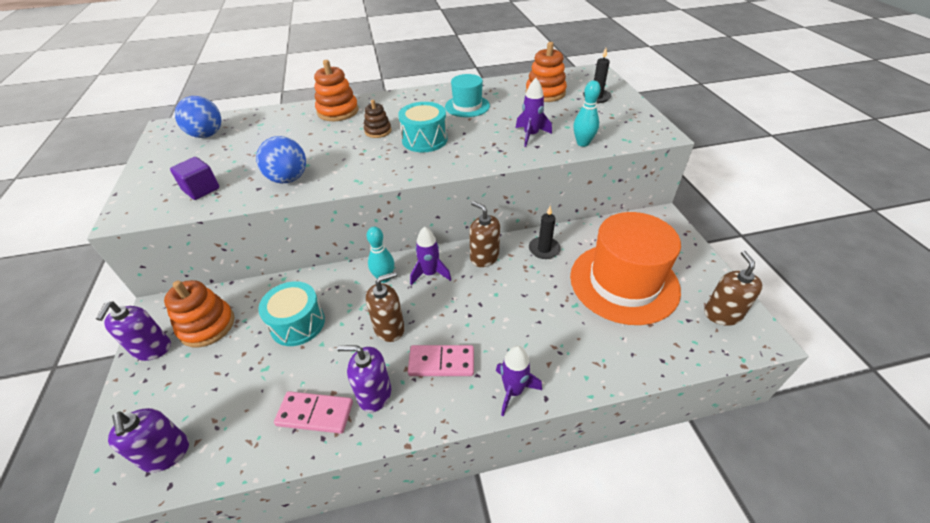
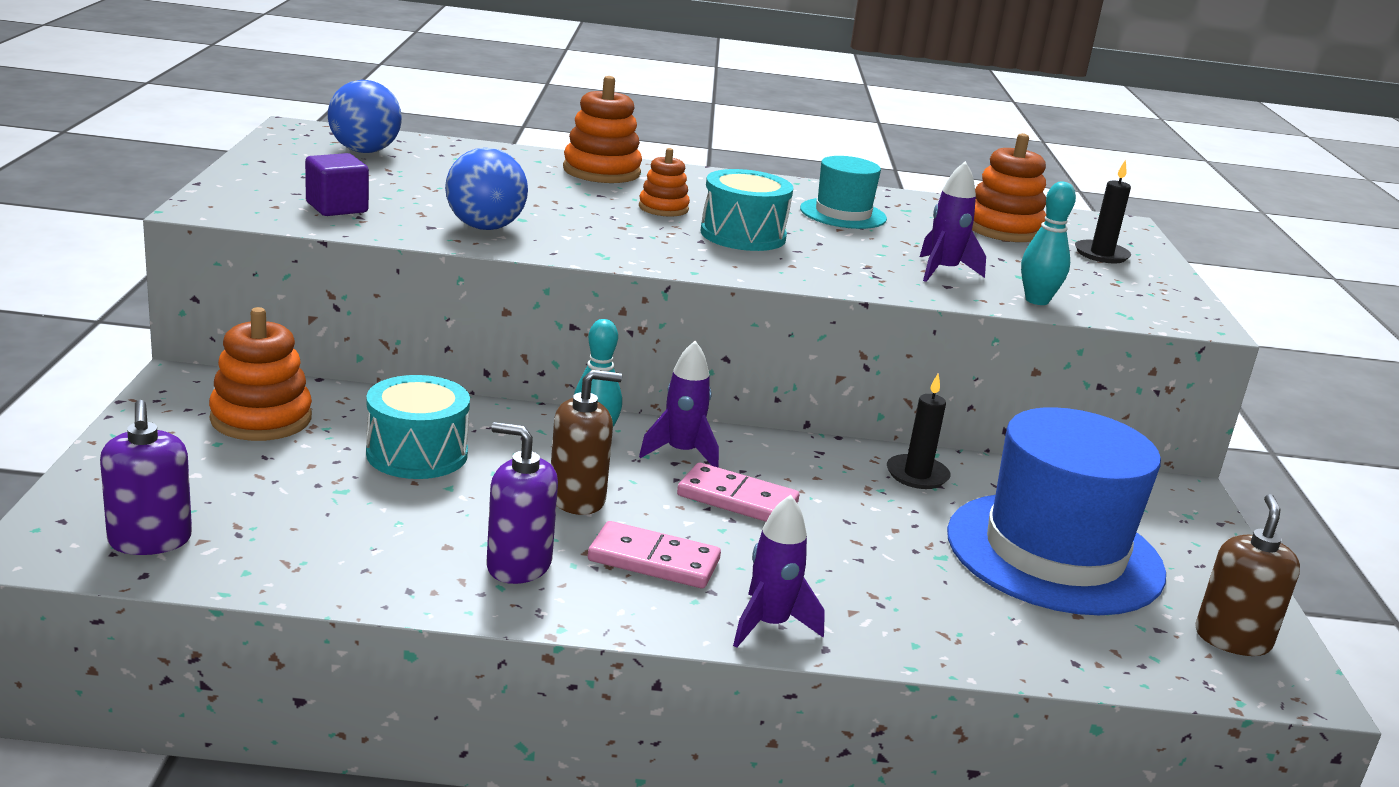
camera: 10 degrees right, 20 degrees down
purple soap dispenser [96,302,171,361] -> none
pink domino [274,391,353,434] -> pink domino moved to [677,463,799,522]
brown stacking toy [364,100,391,138] -> orange stacking toy [639,148,690,217]
brown soap dispenser [469,201,500,267] -> none
orange hat [570,212,681,325] -> blue hat [947,407,1166,615]

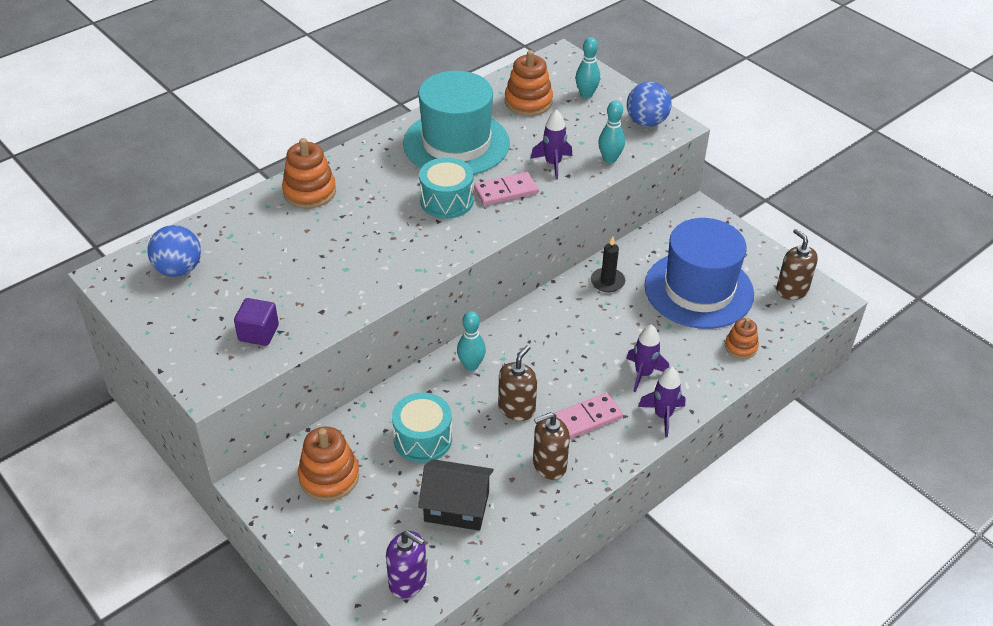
camera: 40 degrees left, 20 degrees up
blue ball [445,148,528,230] -> blue ball moved to [627,82,672,127]
purple soap dispenser [486,422,558,584] -> brown soap dispenser [533,412,570,480]
orange stacking toy [639,148,690,217] -> orange stacking toy moved to [725,318,759,359]
purple rocket [639,341,719,468] -> purple rocket moved to [626,324,669,393]
pink domino [677,463,799,522] -> pink domino moved to [474,172,538,206]
turquoise hat [800,156,887,229] -> turquoise hat [403,71,510,175], size x1.94
black candle [1075,159,1131,263] -> turquoise bowling pin [575,37,600,98]
none -> black house [418,459,494,531]

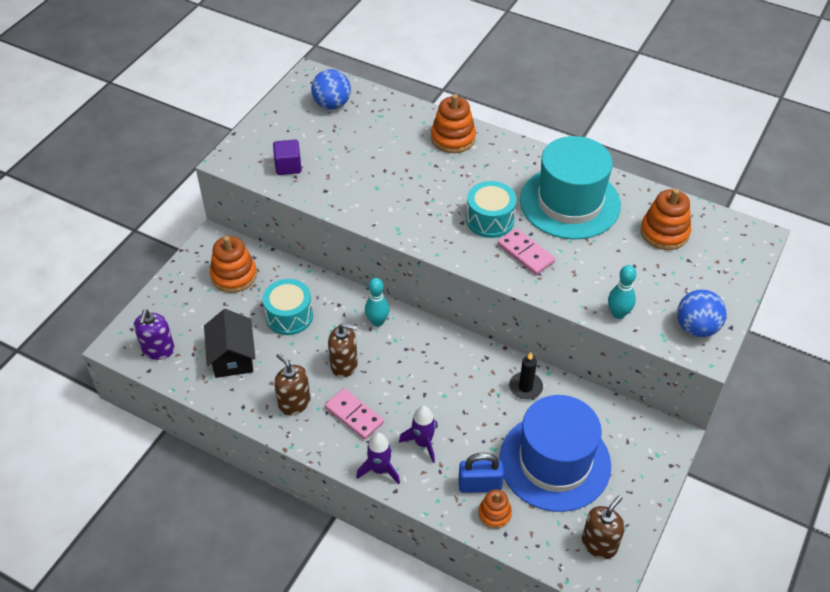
camera: 70 degrees right, 5 degrees up
purple rocket [530,109,572,180] -> none
turquoise bowling pin [575,37,600,98] -> none
none -> blue padlock [459,453,504,493]

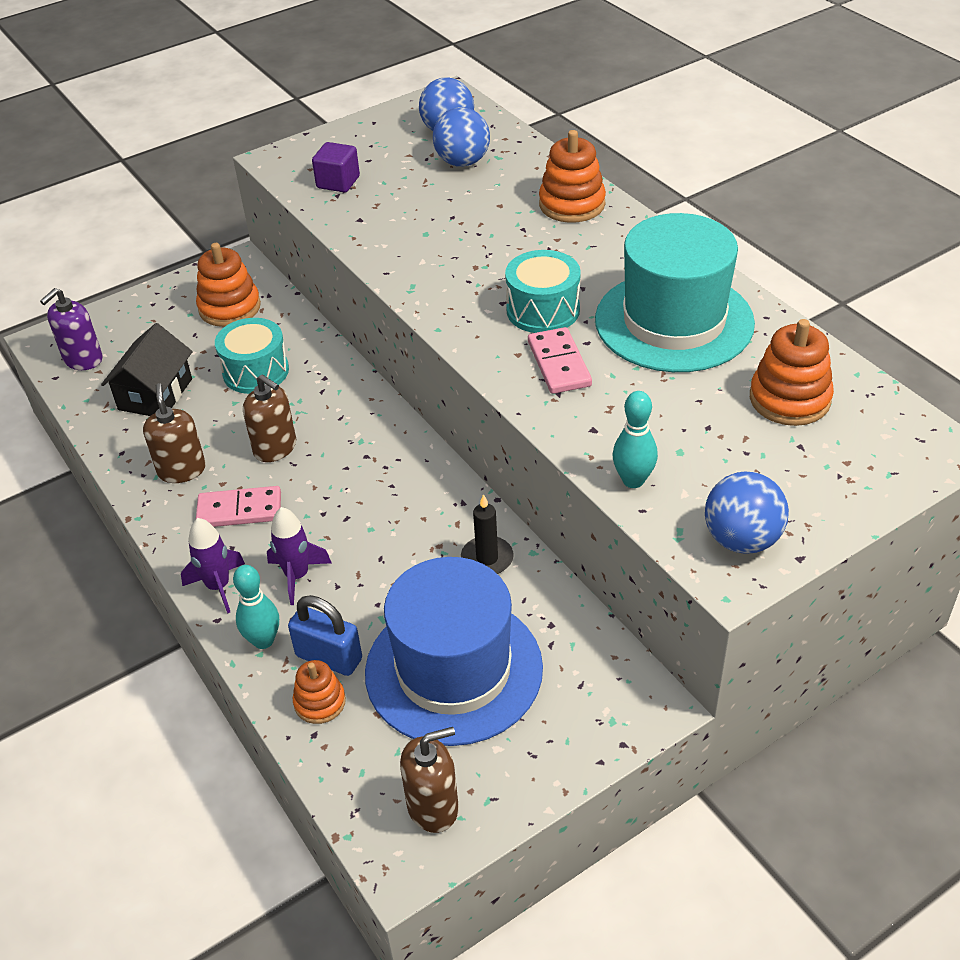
camera: 30 degrees right, 5 degrees down
pink domino [325,388,384,440] -> pink domino turned 75 degrees counterclockwise [196,486,281,527]
turquoise bowling pin [365,278,390,327] -> turquoise bowling pin moved to [233,565,279,649]
none -> blue ball [433,107,490,167]

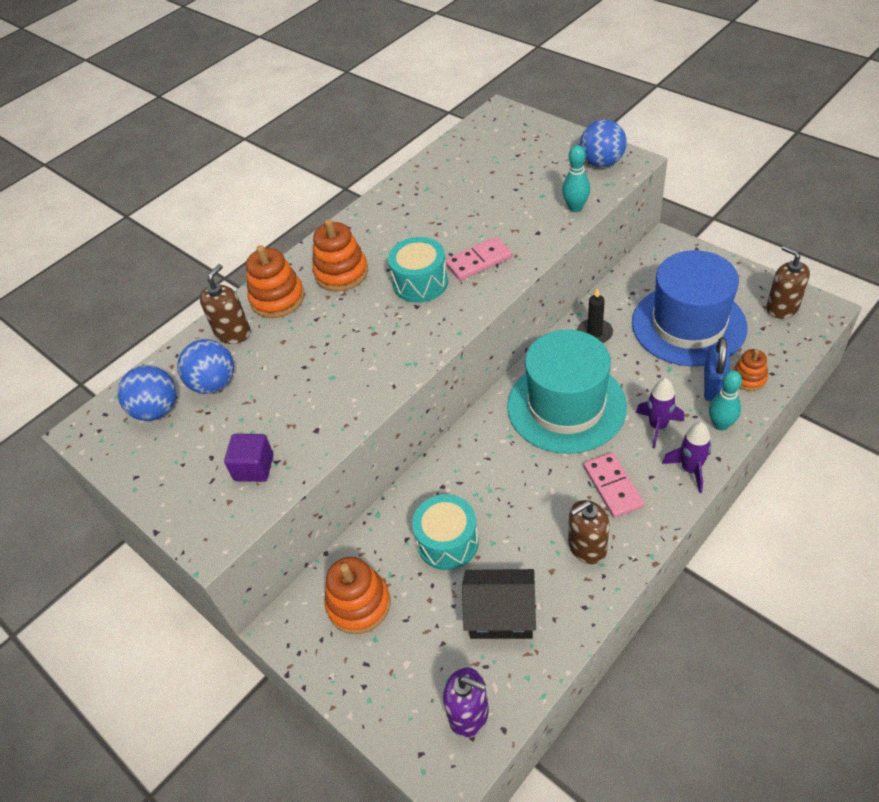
camera: 100 degrees left, 5 degrees up
brown soap dispenser [243,374,296,462] -> brown soap dispenser moved to [199,264,251,344]
turquoise hat [595,213,755,372] -> turquoise hat moved to [507,330,627,454]
orange stacking toy [750,319,834,426] -> orange stacking toy moved to [313,219,368,292]

